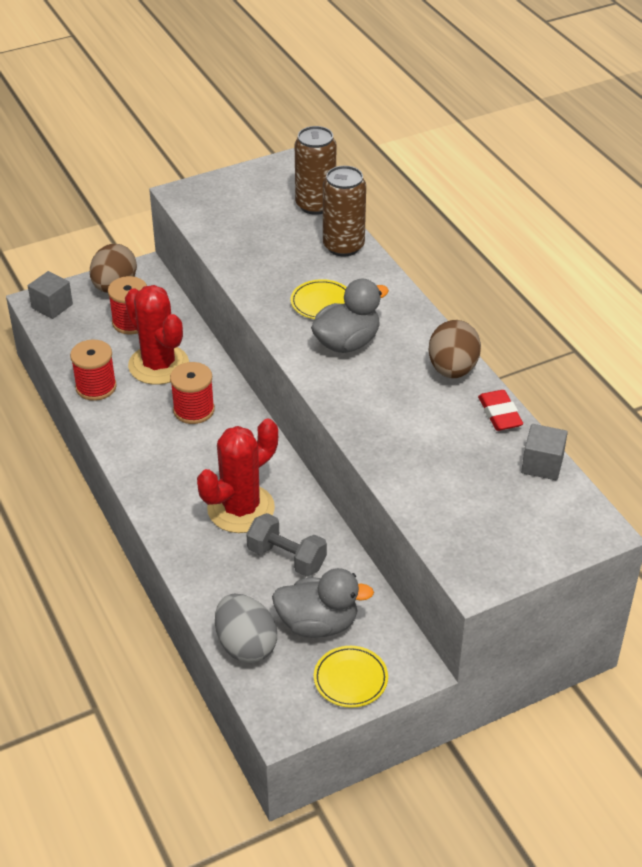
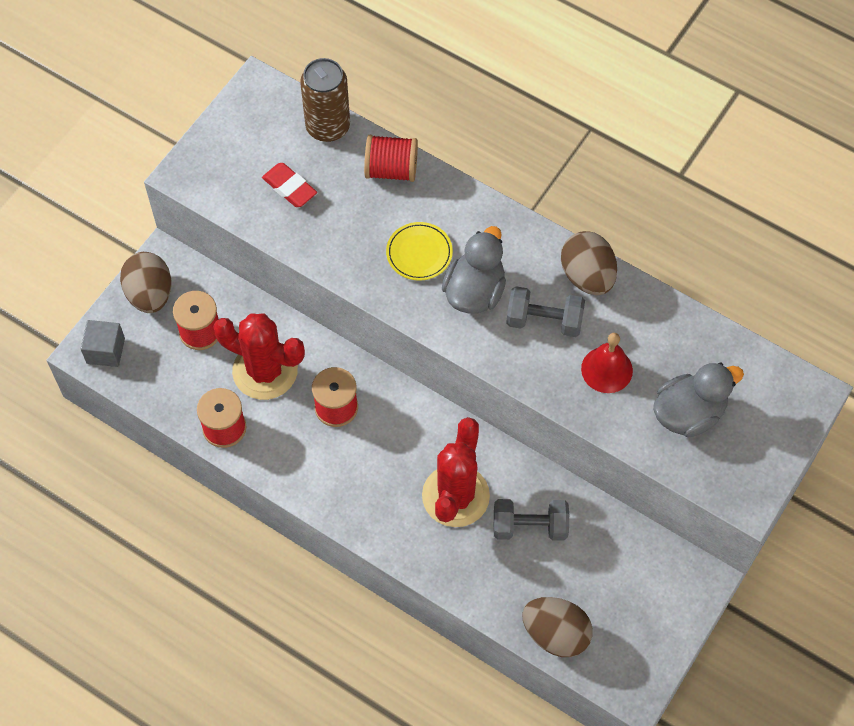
camera: 30 degrees left, 20 degrees up
grey egg [215,594,277,663] -> brown egg [522,597,593,657]
grey duck [272,568,374,638] -> grey duck moved to [653,362,744,437]
yellow plate [314,646,388,708] -> none
brown can [323,166,366,256] -> red spool [364,135,418,182]
red eraser [478,390,523,431] -> red eraser moved to [262,163,317,207]
grey cube [521,424,568,480] -> none
none -> grey dumbbell [506,286,585,337]
none -> red bell [581,333,633,393]

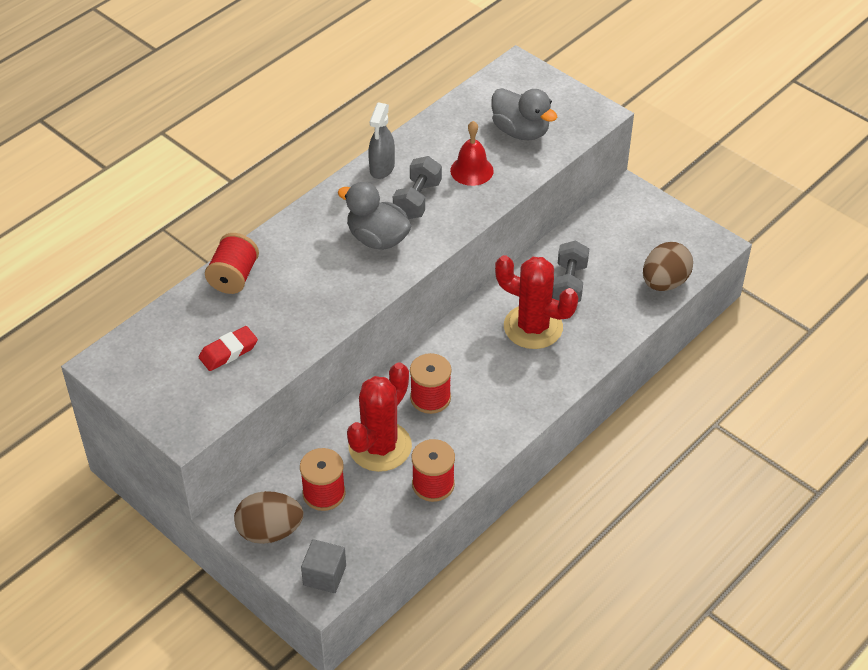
camera: 80 degrees left, 15 degrees down
brown can [300,58,350,142] -> none
yellow plate [386,222,453,281] -> none
brown egg [561,231,617,295] -> grey spray bottle [368,102,395,179]
grey duck [653,362,744,437] -> grey duck turned 150 degrees clockwise [491,88,557,140]

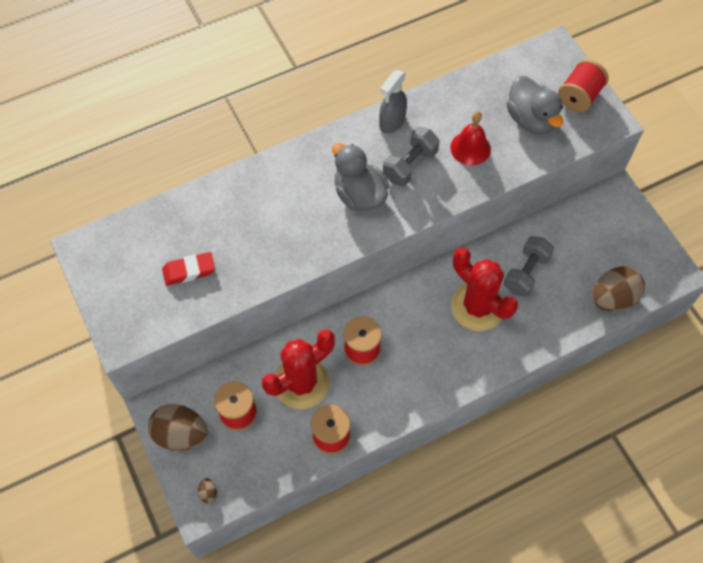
camera: 20 degrees right, 15 degrees up
red spool [205,233,259,294] -> red spool moved to [558,59,608,113]
grey cube [301,539,346,593] -> brown egg [198,478,217,503]

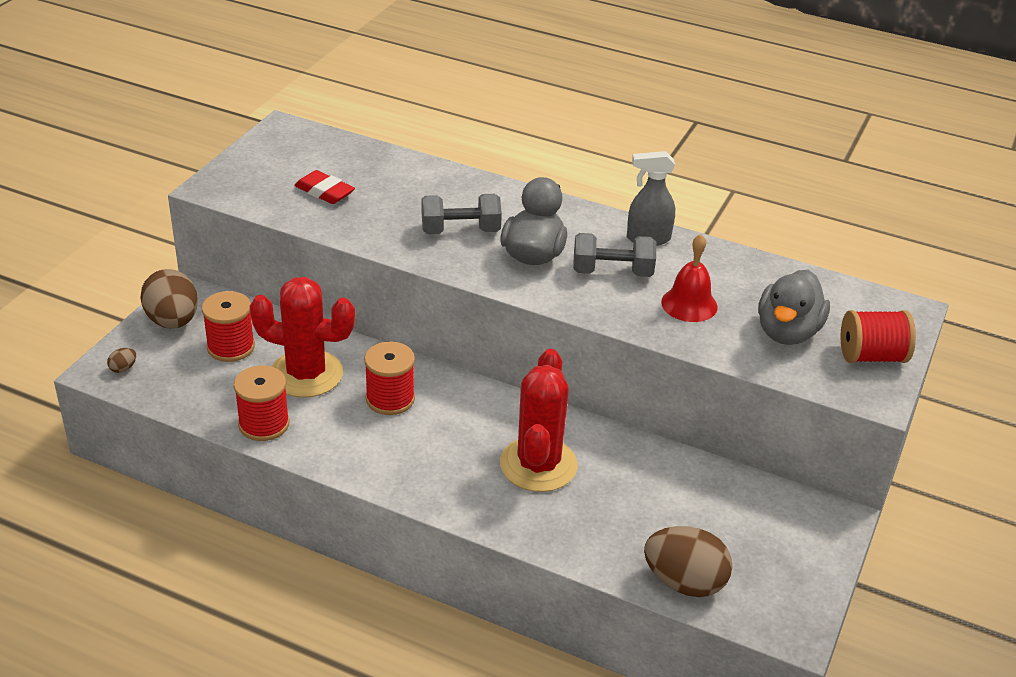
camera: 50 degrees right, 25 degrees down
grey dumbbell [504,236,554,297] -> grey dumbbell moved to [422,194,502,234]

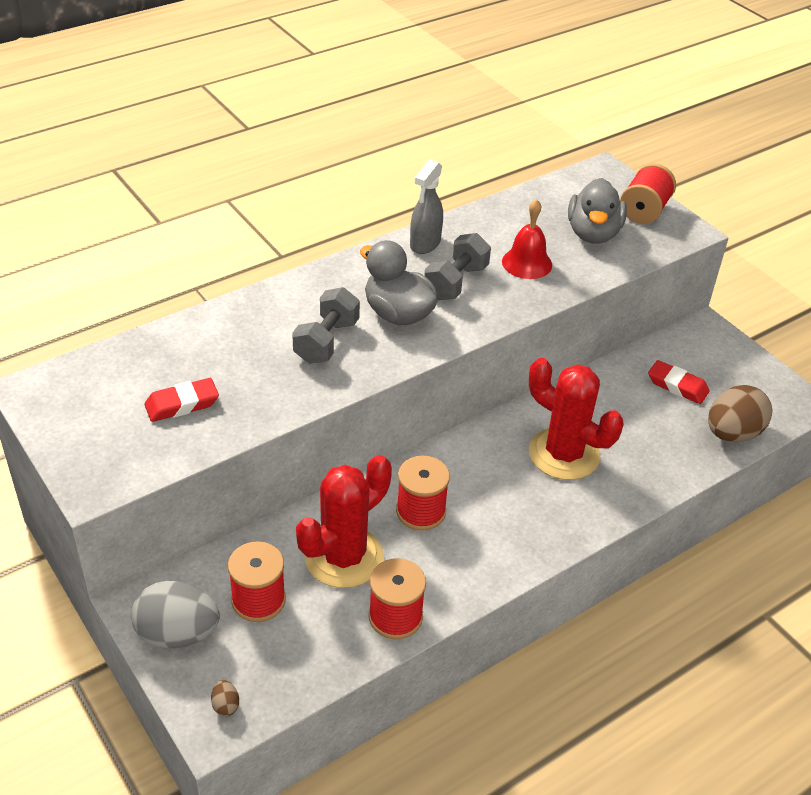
camera: 60 degrees left, 5 degrees up
brown egg [140,269,198,329] -> grey egg [131,581,220,648]
grey duck [758,270,830,345] -> grey duck turned 45 degrees clockwise [568,178,627,244]
none -> red eraser [648,360,709,404]

